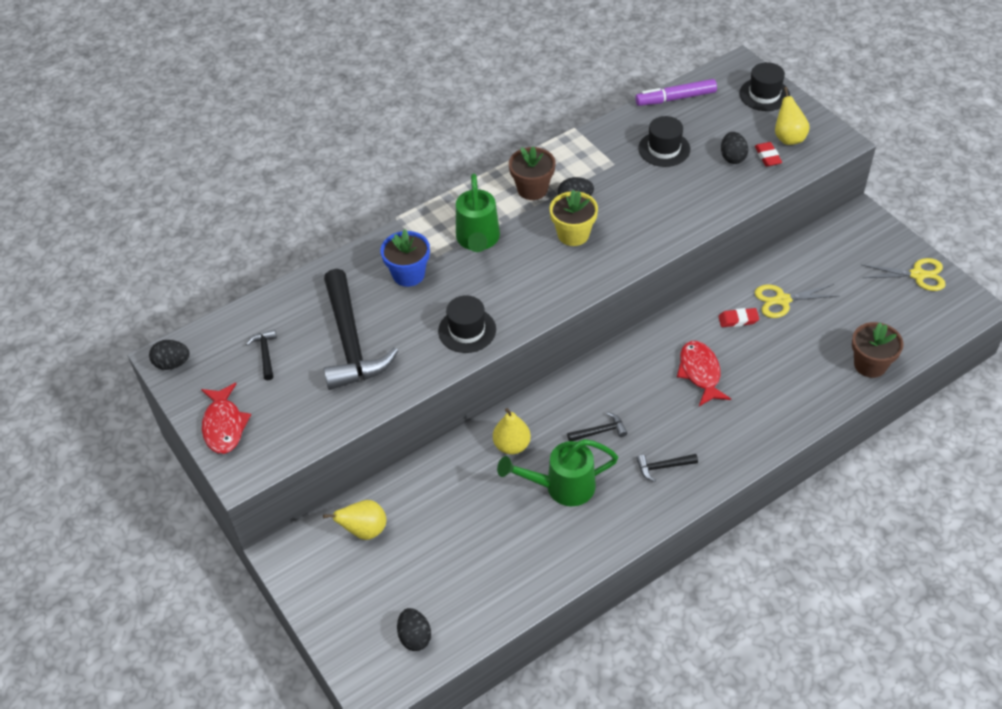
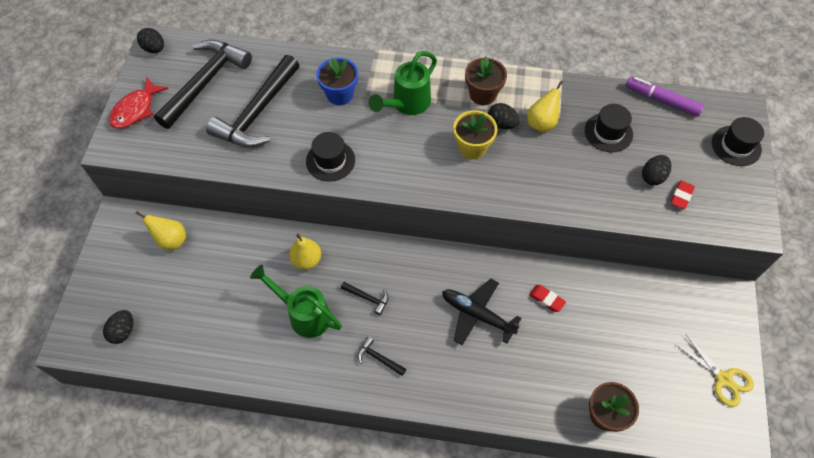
camera: 40 degrees right, 10 degrees up
black hammer [246,329,277,380] -> black hammer [154,40,252,129], size x2.42
red fish [677,341,731,406] -> black plane [442,279,521,345]
yellow scissors [755,284,838,318] -> none
yellow pear [775,87,810,145] -> yellow pear moved to [527,80,563,132]

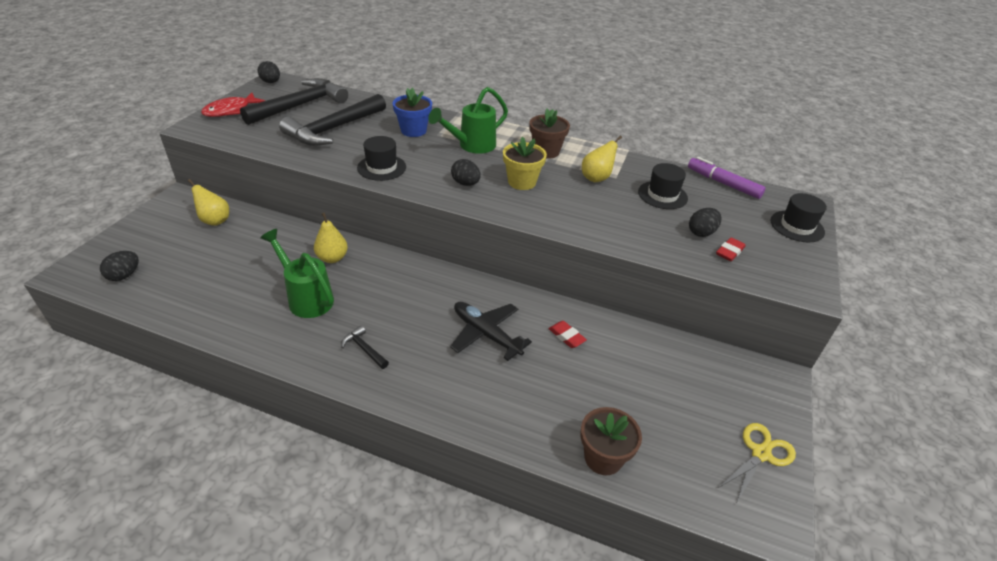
camera: 10 degrees right, 20 degrees down
black hammer [341,282,389,315] -> none
black egg [488,103,519,129] -> black egg moved to [451,159,480,186]
yellow scissors [676,335,754,407] -> yellow scissors turned 105 degrees counterclockwise [718,423,796,504]

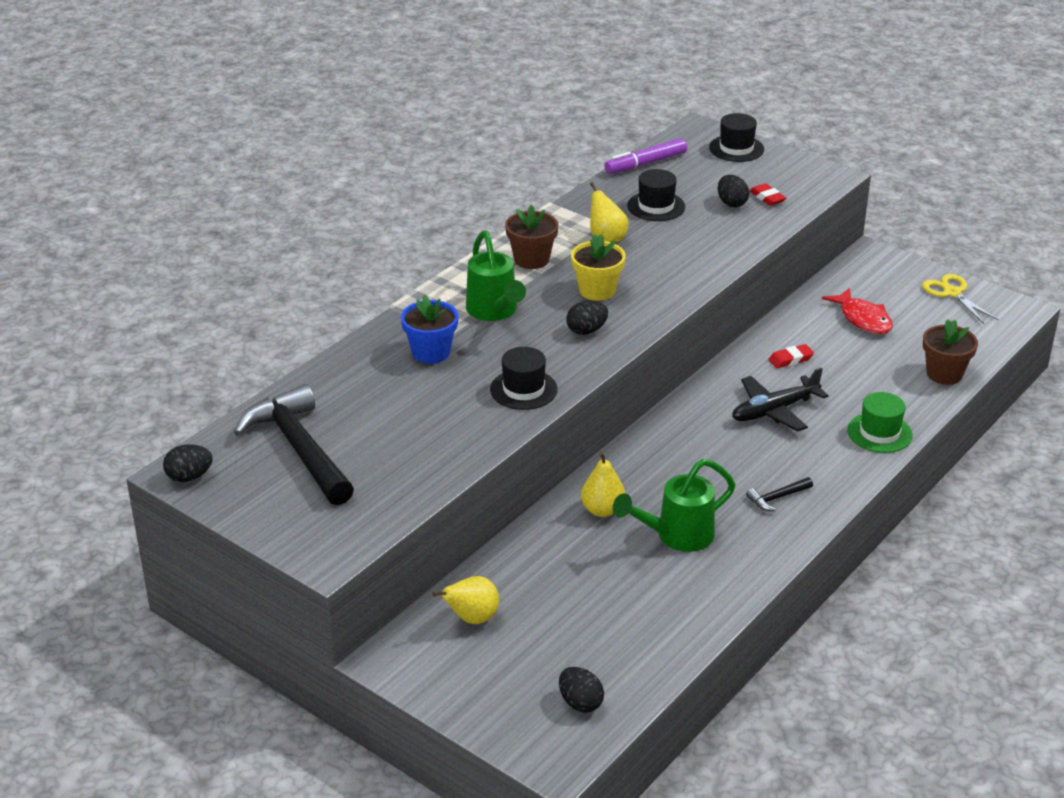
camera: 70 degrees left, 5 degrees down
red fish [201,93,265,117] -> red fish moved to [822,288,893,334]
black hammer [279,94,386,146] -> none
none -> green hat [847,392,913,453]

